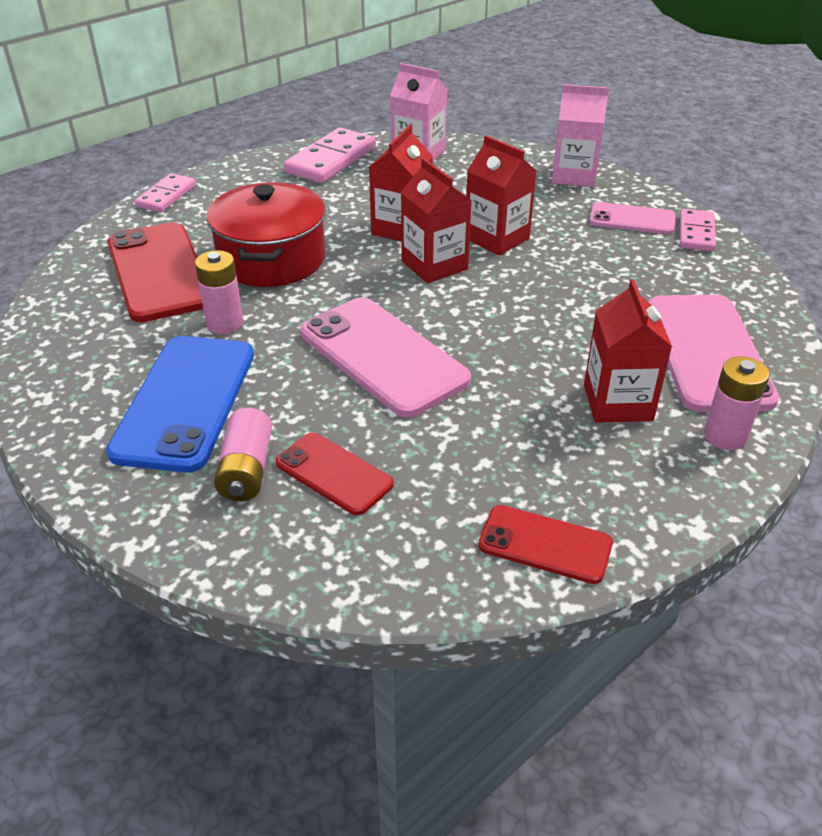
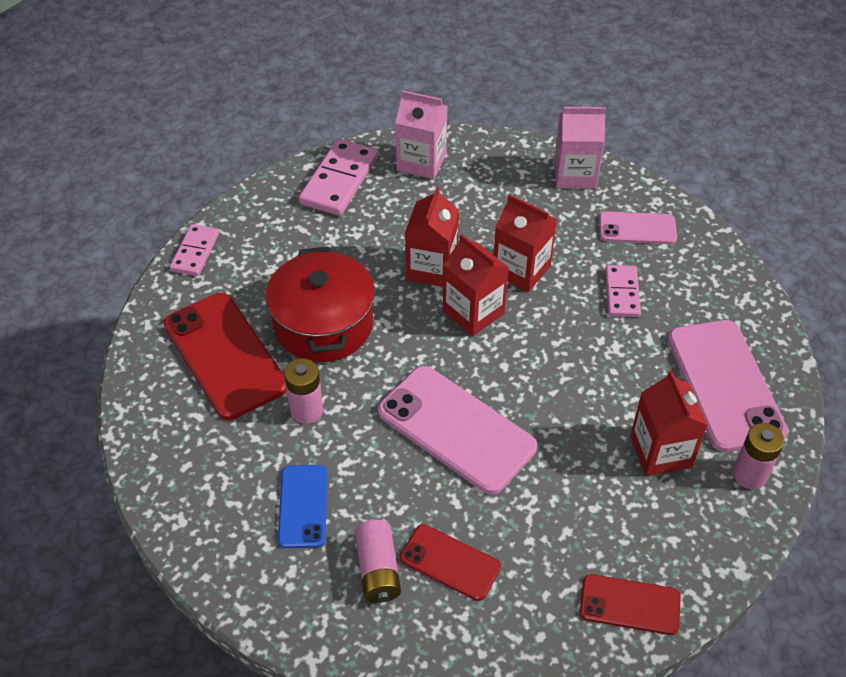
camera: 10 degrees left, 10 degrees up
blue phone [106,336,254,473] -> blue phone [278,465,327,548], size x0.56
pink domino [680,209,716,251] -> pink domino moved to [605,265,641,317]

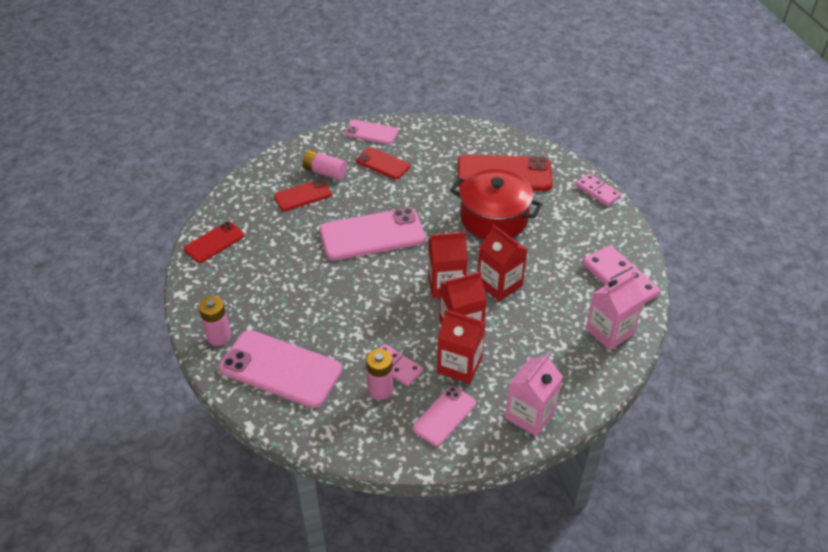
camera: 125 degrees right, 5 degrees down
blue phone [278,465,327,548] -> red phone [356,147,410,179]
pink battery [284,358,323,424] -> pink battery moved to [366,349,393,400]
red carton [630,370,708,476] -> red carton moved to [437,310,486,384]
none -> pink phone [345,120,398,145]

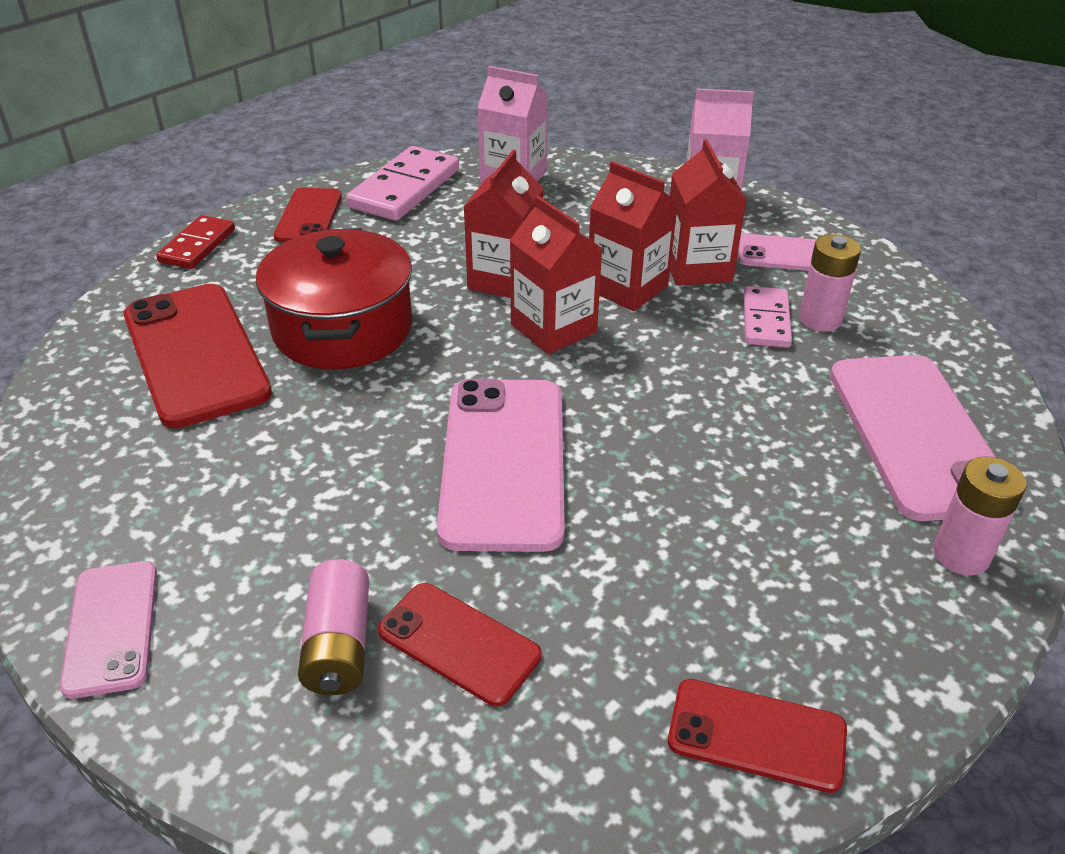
camera: 120 degrees left, 5 degrees down
pink phone [320,208,425,260] -> pink phone turned 45 degrees clockwise [437,379,565,552]
red phone [356,147,410,179] -> red phone moved to [274,188,342,242]
pink domino [576,174,621,206] -> red domino [156,215,235,269]

